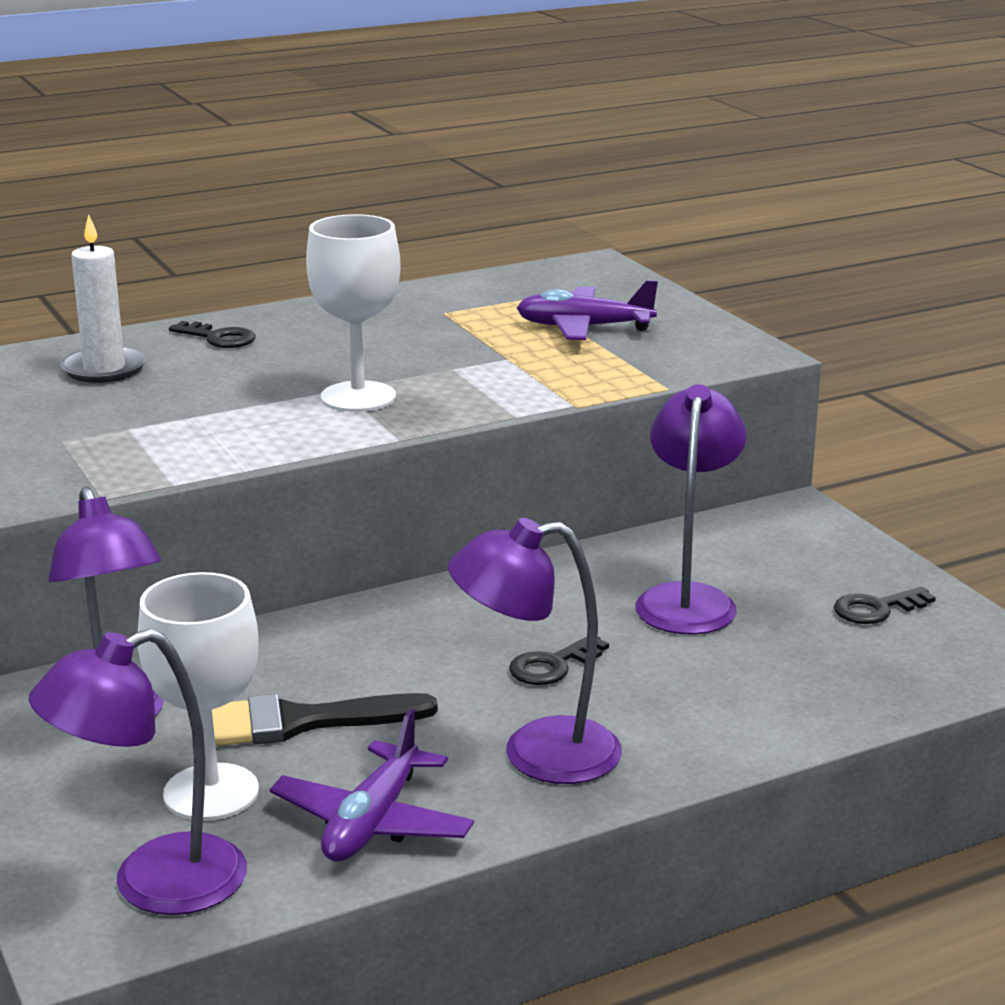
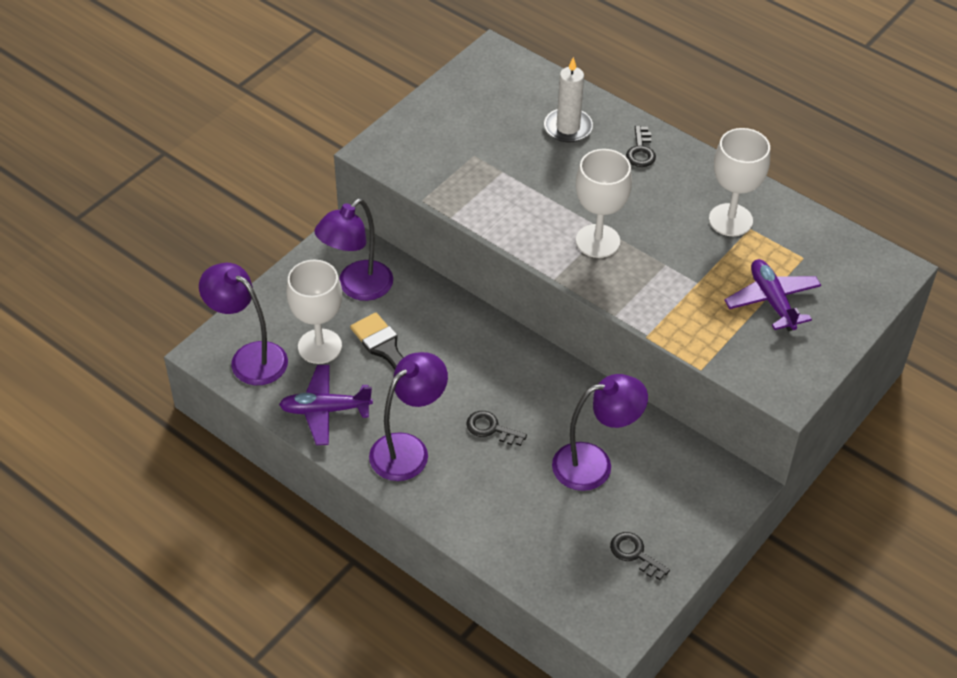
camera: 65 degrees right, 25 degrees up
purple lamp [448,518,622,784] -> purple lamp turned 75 degrees clockwise [369,352,448,481]
none -> white goblet [709,128,770,236]

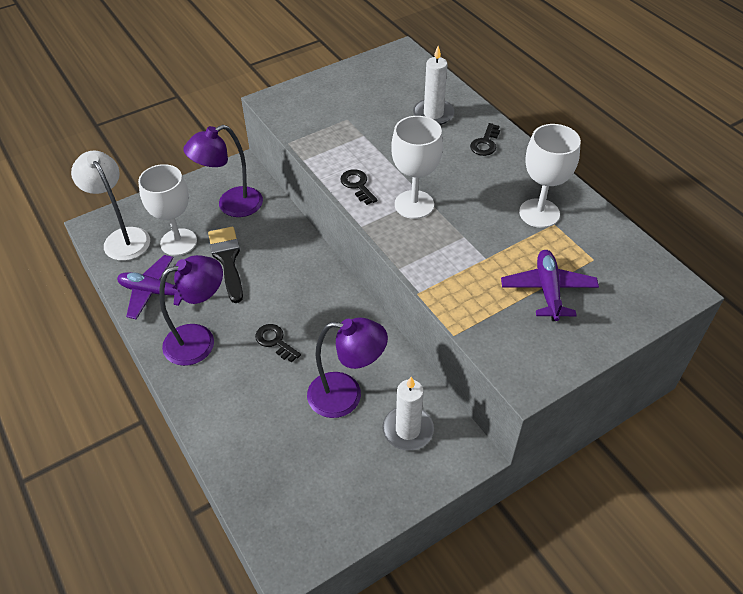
camera: 20 degrees right, 0 degrees up
purple lamp [199,263,288,385] -> white lamp [71,151,150,261]
black key [610,532,670,580] -> black key moved to [340,169,378,205]
none -> white candle [382,377,434,451]

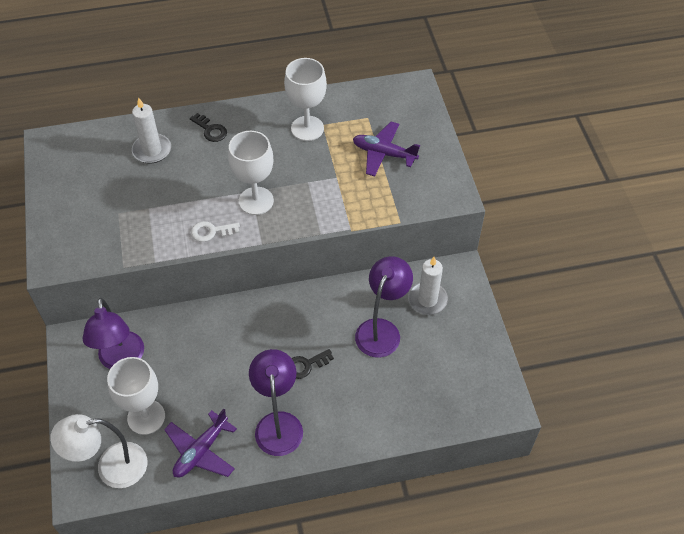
camera: 70 degrees left, 5 degrees up
black brush [208,227,243,303] -> none
black key [340,169,378,205] -> white key [191,221,240,242]

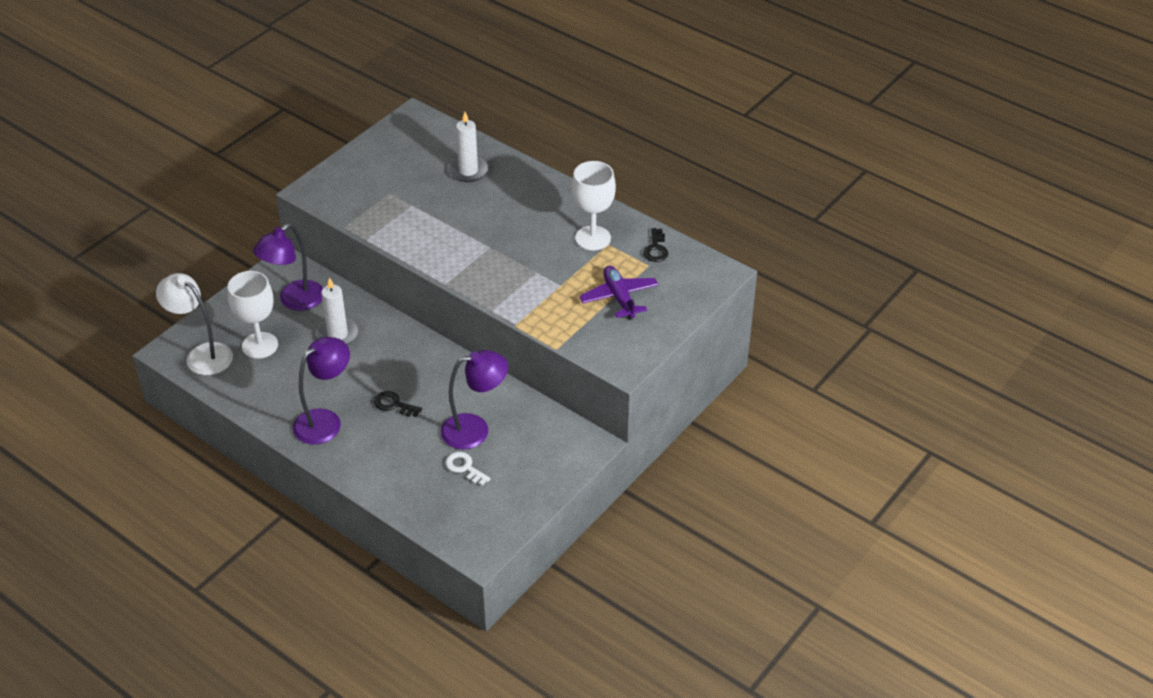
camera: 50 degrees right, 10 degrees down
purple plane [164,409,237,477] -> none
black key [190,113,227,142] -> black key moved to [643,228,668,262]
white key [191,221,240,242] -> white key moved to [445,452,491,486]
white goblet [228,131,274,215] -> none
white candle [408,257,448,315] -> white candle moved to [317,277,358,345]

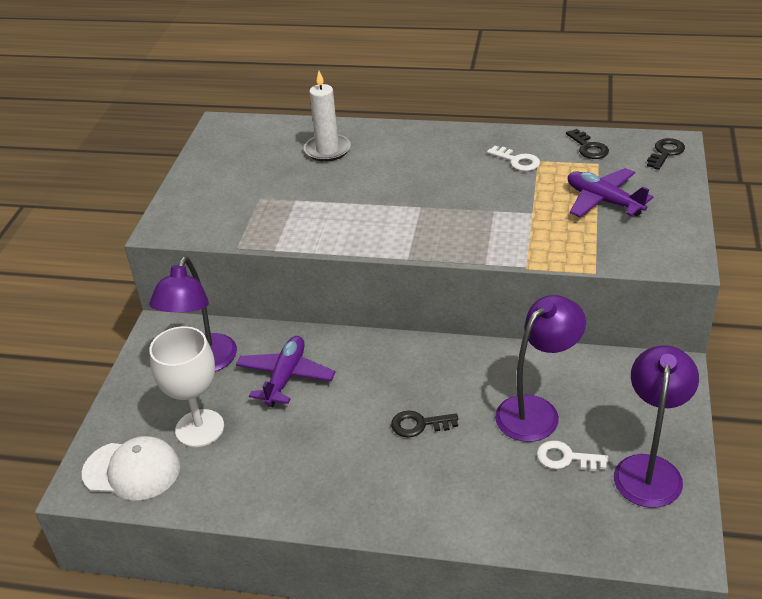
camera: 25 degrees left, 5 degrees down
white lamp [156,273,233,375] -> white cap [82,436,180,500]
purple lamp [293,337,350,445] -> purple lamp moved to [614,345,699,508]
white candle [317,277,358,345] -> purple plane [236,336,336,407]
white goblet [571,161,616,250] -> white key [487,146,540,171]
none -> black key [647,138,685,170]

